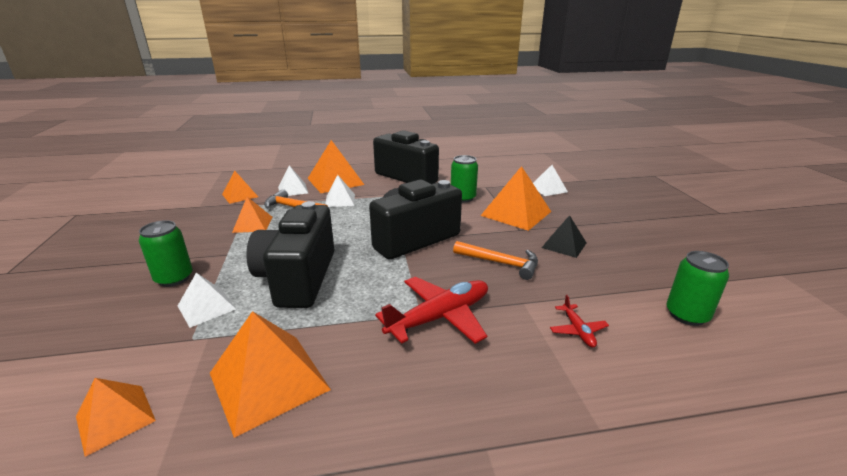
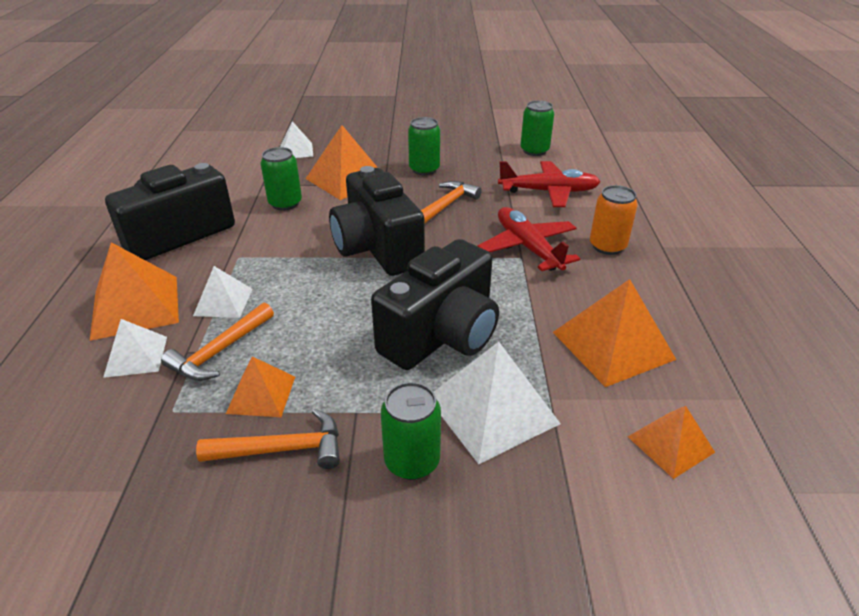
camera: 80 degrees left, 10 degrees up
white pyramid [178,273,236,328] -> white pyramid [434,342,561,464], size x1.71
orange pyramid [222,171,258,204] -> none
black camera [246,201,334,308] -> black camera turned 60 degrees counterclockwise [371,239,499,370]
black pyramid [542,215,586,258] -> green can [408,117,440,175]
red plane [550,295,609,348] -> red plane [498,161,601,207], size x2.05
none -> orange hammer [196,409,340,469]
none -> orange can [590,185,638,255]

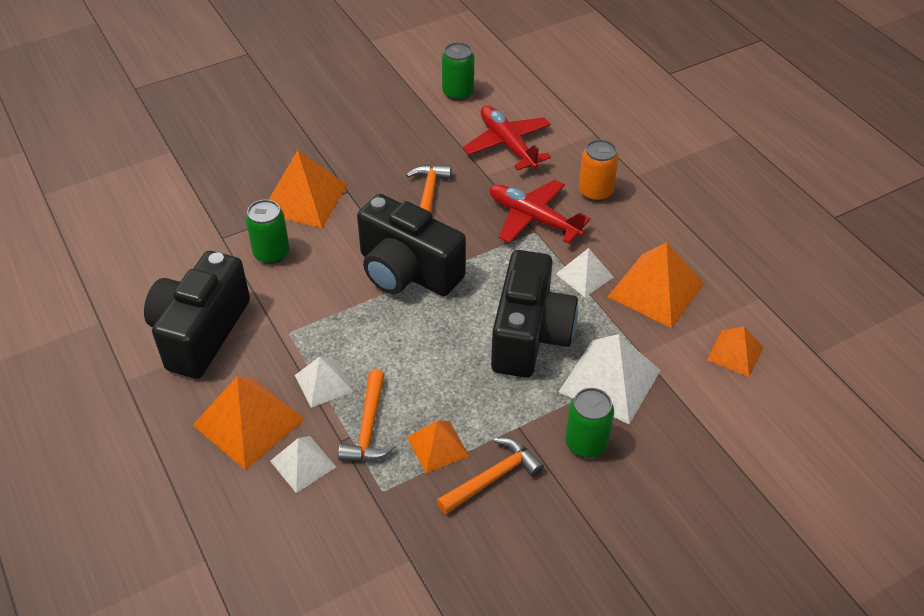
camera: 30 degrees left, 10 degrees up
white pyramid [280,121,313,158] -> white pyramid moved to [556,248,614,297]
green can [408,117,440,175] -> none
red plane [498,161,601,207] -> red plane turned 90 degrees counterclockwise [463,106,551,171]

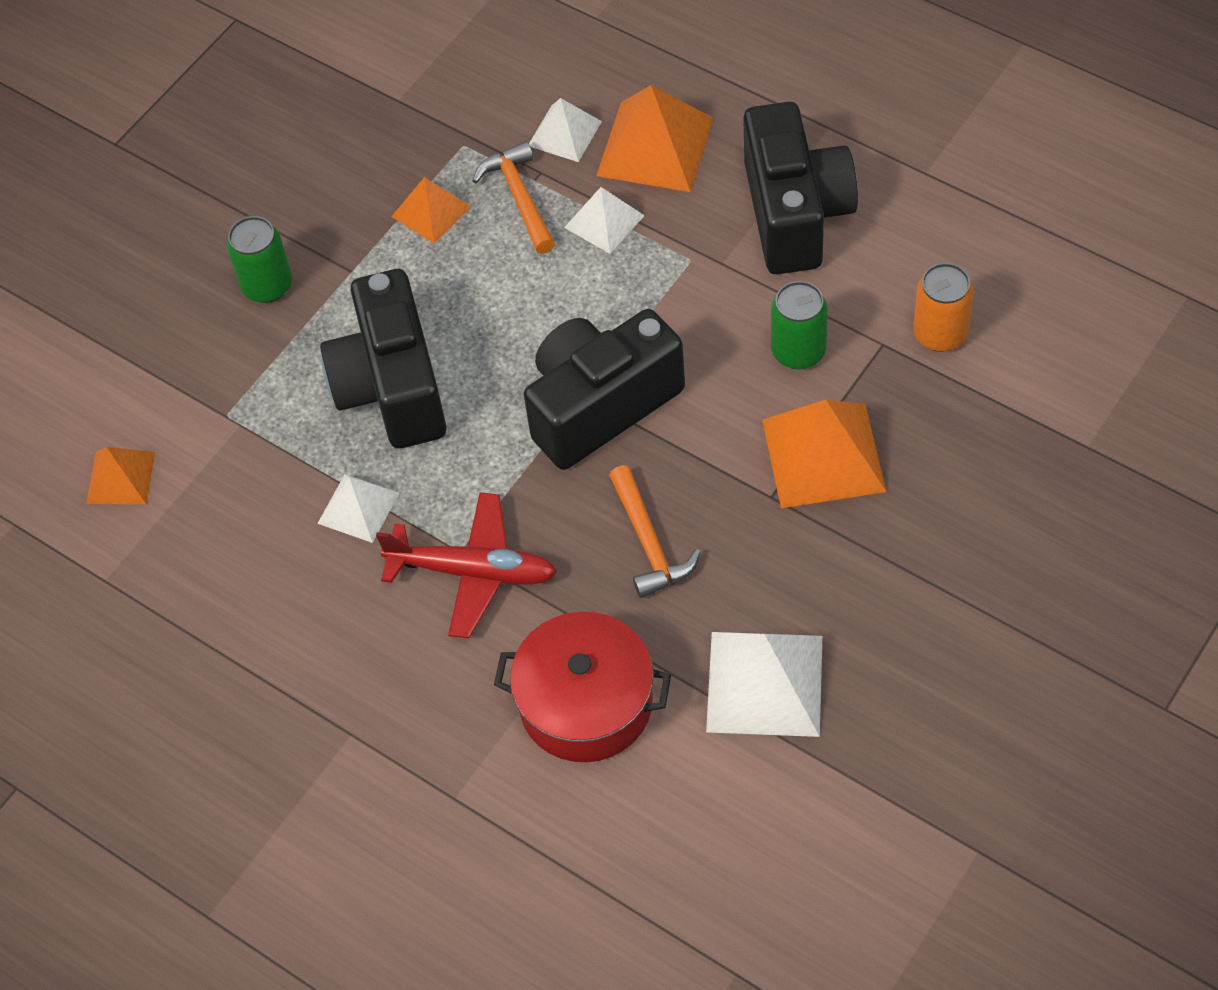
camera: 160 degrees right, 10 degrees up
black camera [357,194,466,296] -> black camera turned 45 degrees counterclockwise [524,309,685,470]
orange hammer [436,438,544,514] -> none
green can [442,42,474,101] -> none
red plane [463,106,551,171] -> red pot [494,612,671,762]
white pyramid [559,334,661,424] -> white pyramid moved to [706,632,822,737]
orange can [579,139,619,202] -> orange can moved to [913,263,974,352]
orange pyramid [608,242,704,328] -> none

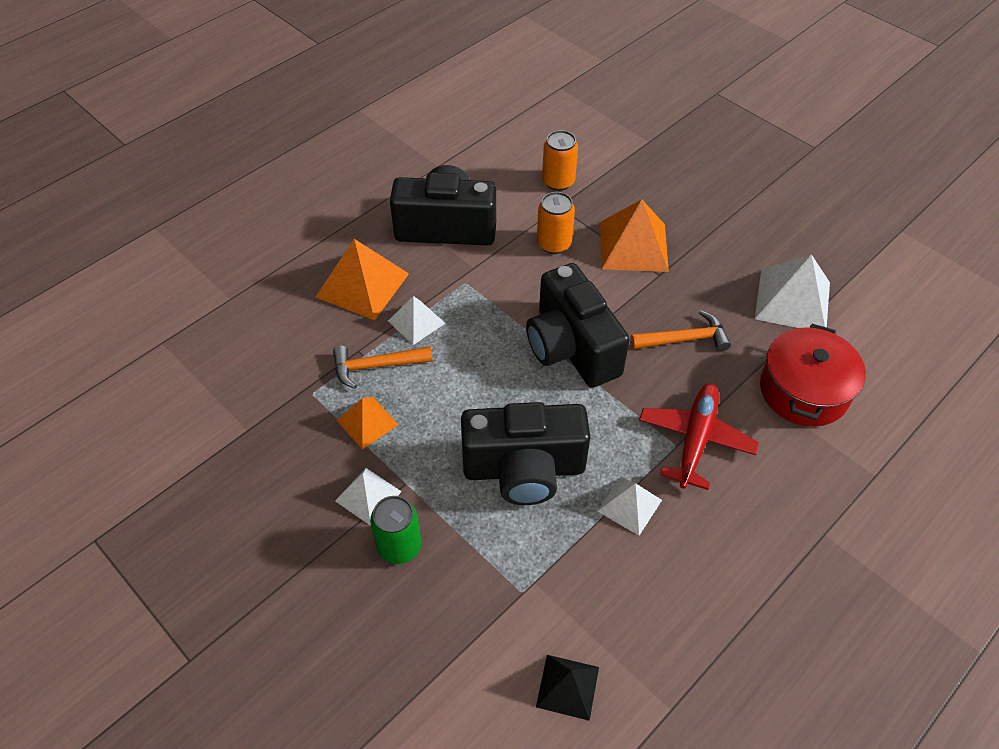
camera: 85 degrees left, 5 degrees down
orange pyramid [86,447,155,504] -> black pyramid [536,655,599,721]
white pyramid [529,98,602,162] -> white pyramid moved to [335,468,402,526]
green can [771,281,828,369] -> orange can [537,192,575,254]

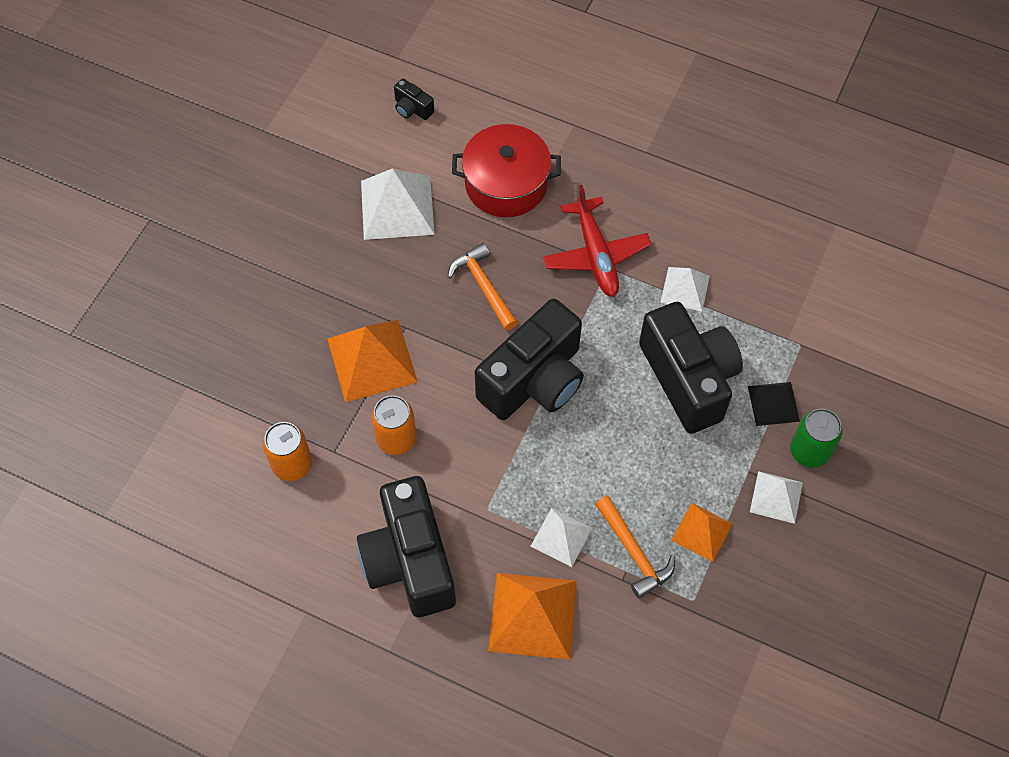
camera: 110 degrees left, 10 degrees up
black pyramid [536,655,599,721] -> black pyramid moved to [748,382,800,426]
red plane [639,383,759,490] -> red plane turned 105 degrees counterclockwise [543,185,651,297]
none -> black camera [394,79,434,120]

